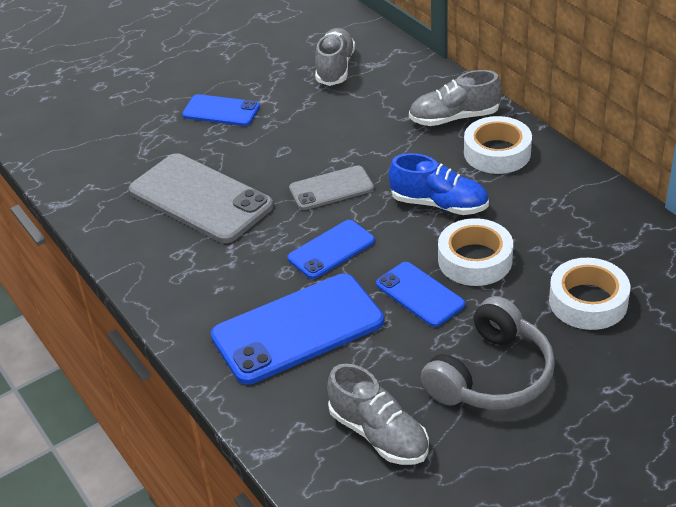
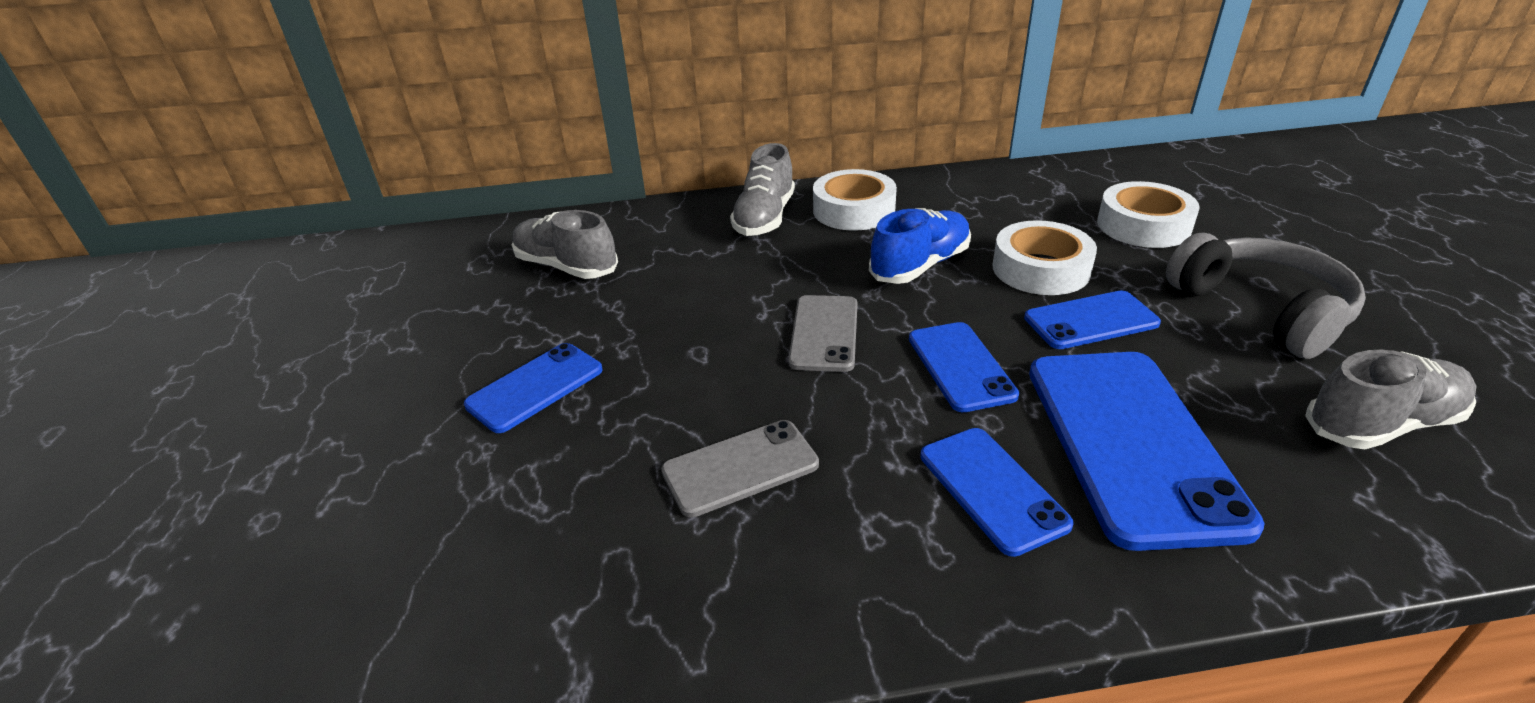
camera: 65 degrees left, 5 degrees down
grey phone [129,153,274,243] -> grey phone [661,420,819,518], size x0.56
none -> blue phone [920,428,1074,557]

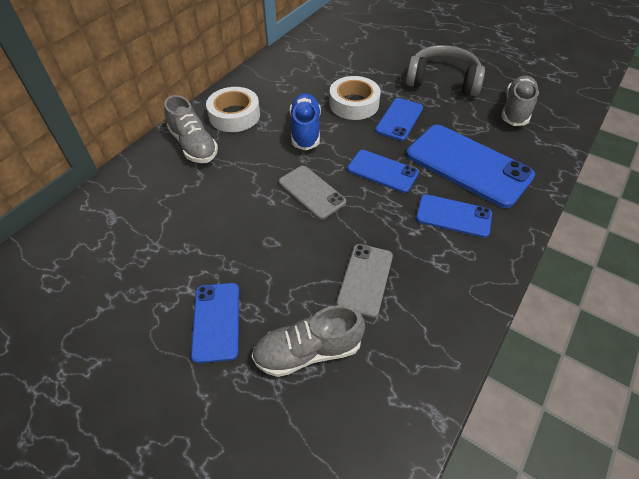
camera: 50 degrees left, 15 degrees up
grey shoe [512,210,618,279] -> grey shoe moved to [252,305,365,377]
white tape [1097,181,1200,248] -> none

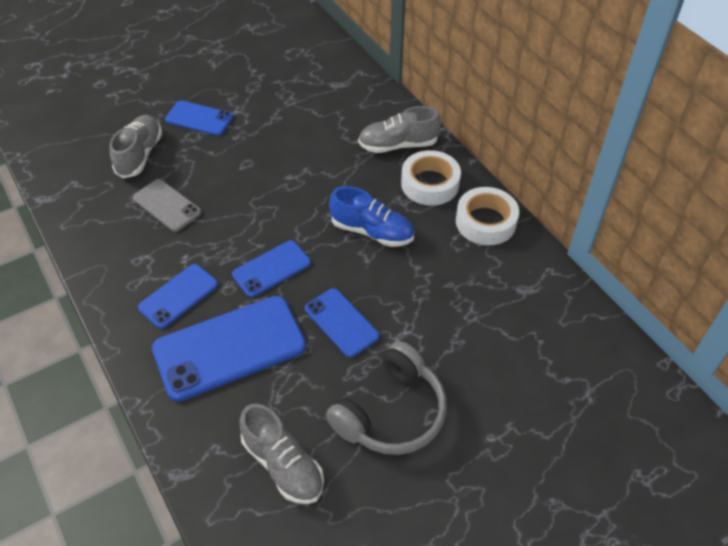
camera: 115 degrees right, 0 degrees up
grey phone [279,166,346,219] -> none
white tape [329,76,381,120] -> white tape moved to [456,187,519,245]

